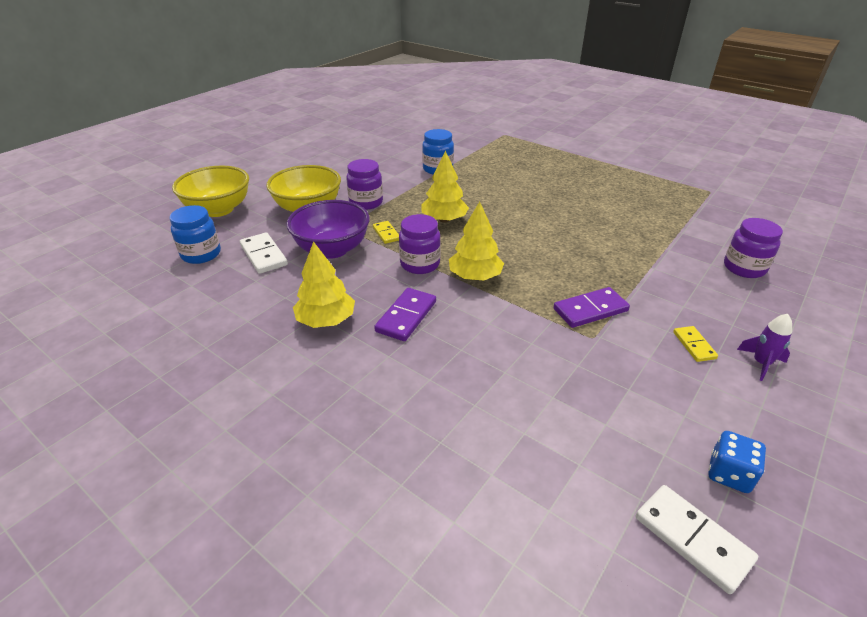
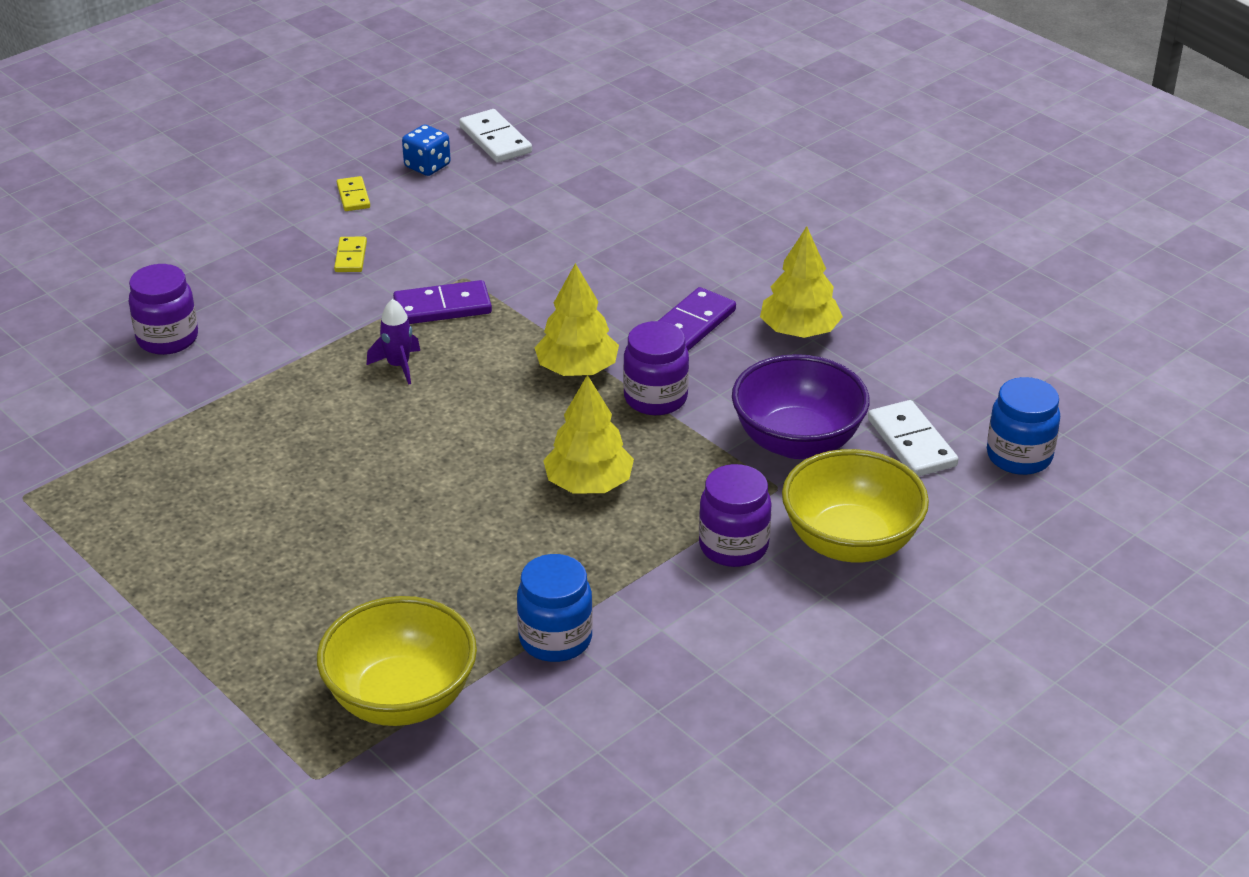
camera: 170 degrees left, 0 degrees up
yellow bowl [172,166,249,217] -> yellow bowl moved to [317,596,477,726]
yellow domino [373,221,399,244] -> yellow domino moved to [337,176,370,211]
purple rocket [737,314,792,381] -> purple rocket moved to [367,299,420,385]

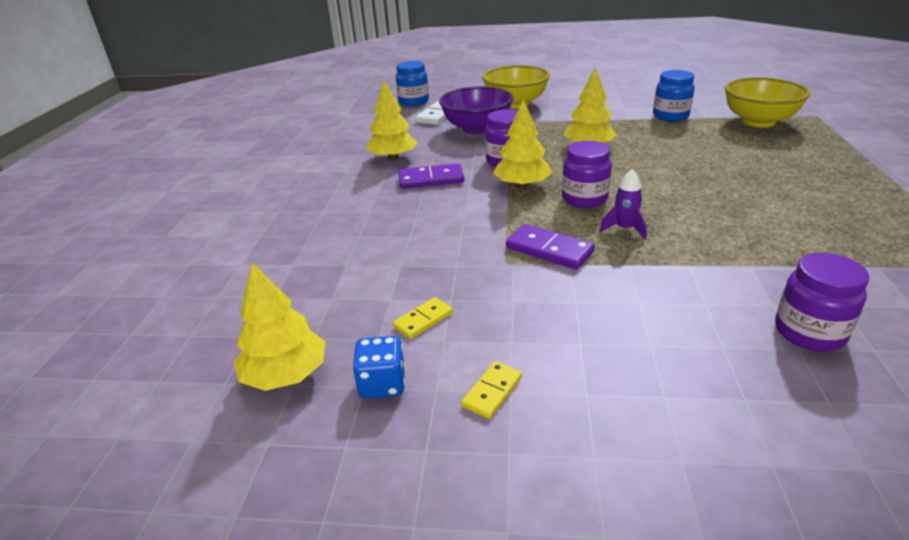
camera: 130 degrees left, 5 degrees down
yellow domino [334,237,367,272] -> yellow domino moved to [393,297,453,339]
white domino [459,109,532,162] -> yellow tree [234,262,325,391]
purple jar [699,464,772,567] -> purple jar moved to [562,141,612,208]

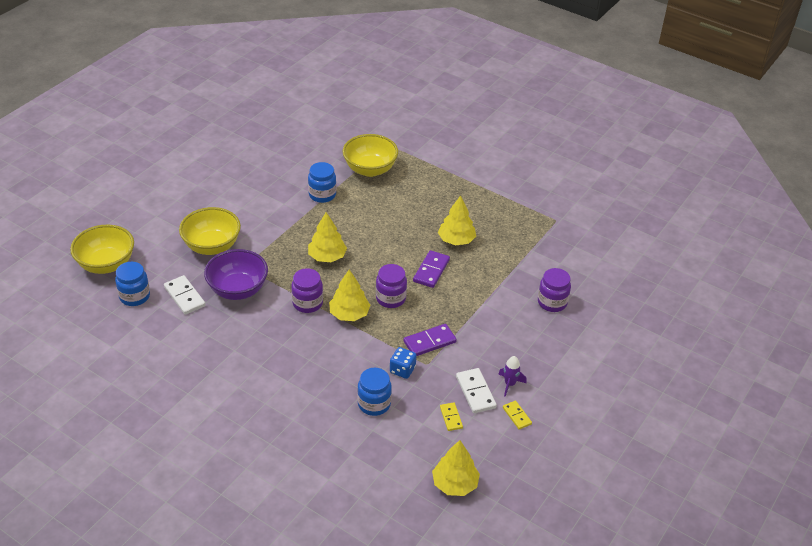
camera: 65 degrees left, 10 degrees up
blue dice [353,336,405,399] -> blue dice moved to [390,347,416,379]
yellow tree [366,80,418,160] -> yellow tree moved to [438,195,476,245]
purple domino [398,163,464,189] -> purple domino moved to [413,250,450,288]
purple rocket [599,169,647,240] -> purple rocket moved to [499,356,527,397]
none -> yellow bowl [70,225,134,274]
none -> blue jar [357,368,392,416]
none -> white domino [456,368,497,413]

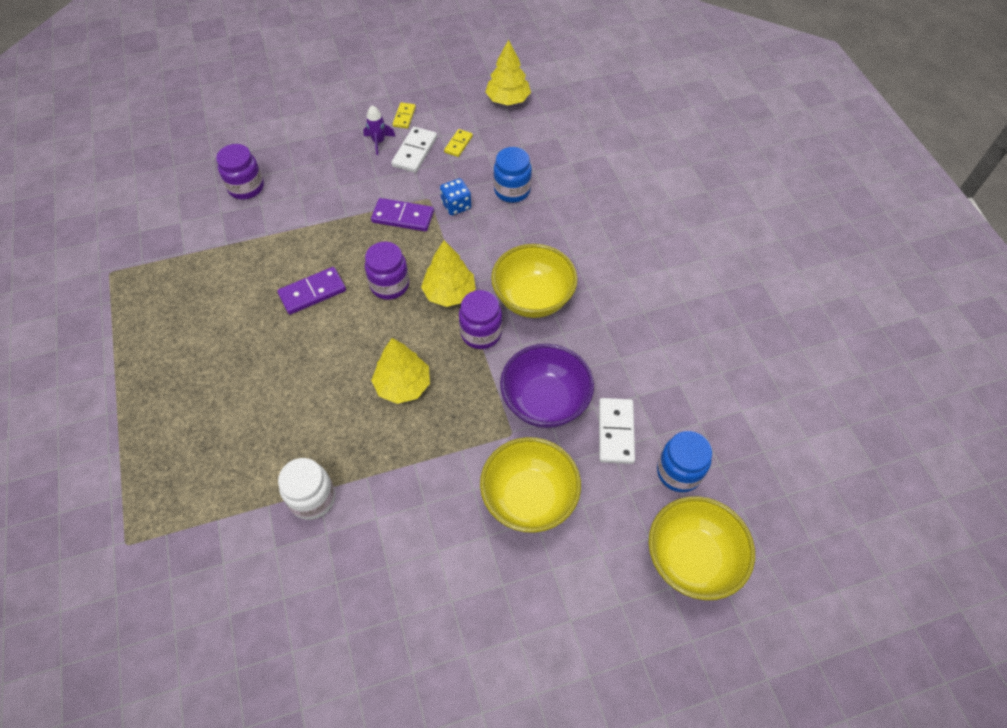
camera: 140 degrees left, 15 degrees up
blue jar [308,162,336,203] -> white jar [278,458,335,520]
yellow bowl [343,134,398,177] -> yellow bowl moved to [491,244,578,318]
yellow tree [438,195,476,245] -> none

